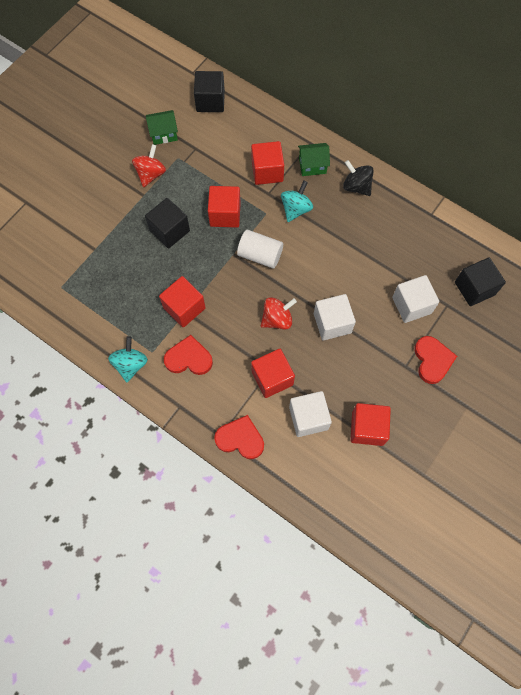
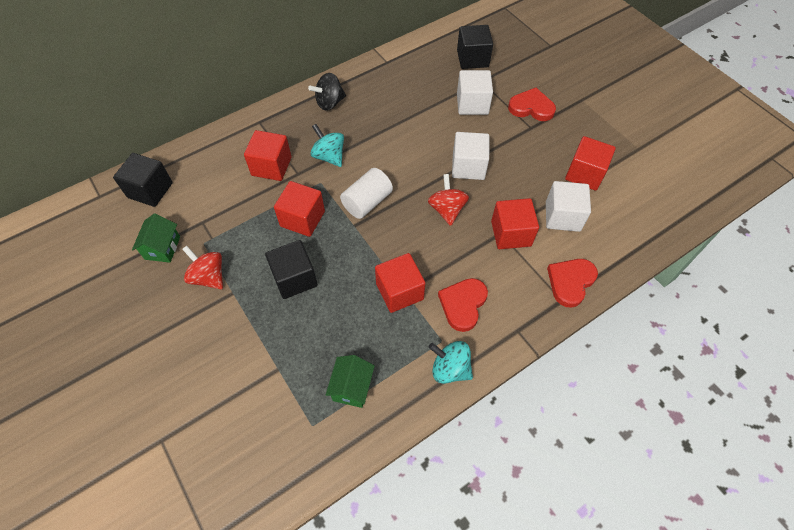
camera: 70 degrees left, 10 degrees down
green house [298,143,330,176] -> green house moved to [326,355,375,408]

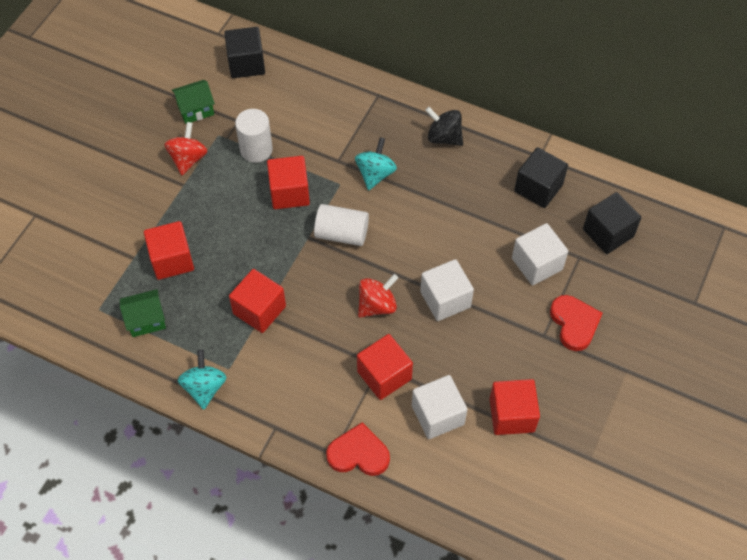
camera: 60 degrees right, 0 degrees up
red cube [244,130,292,181] -> red cube moved to [144,221,194,280]
black cube [265,240,318,299] -> black cube moved to [514,147,568,208]
red heart [438,278,488,332] -> none
none -> white cylinder [235,109,273,163]

